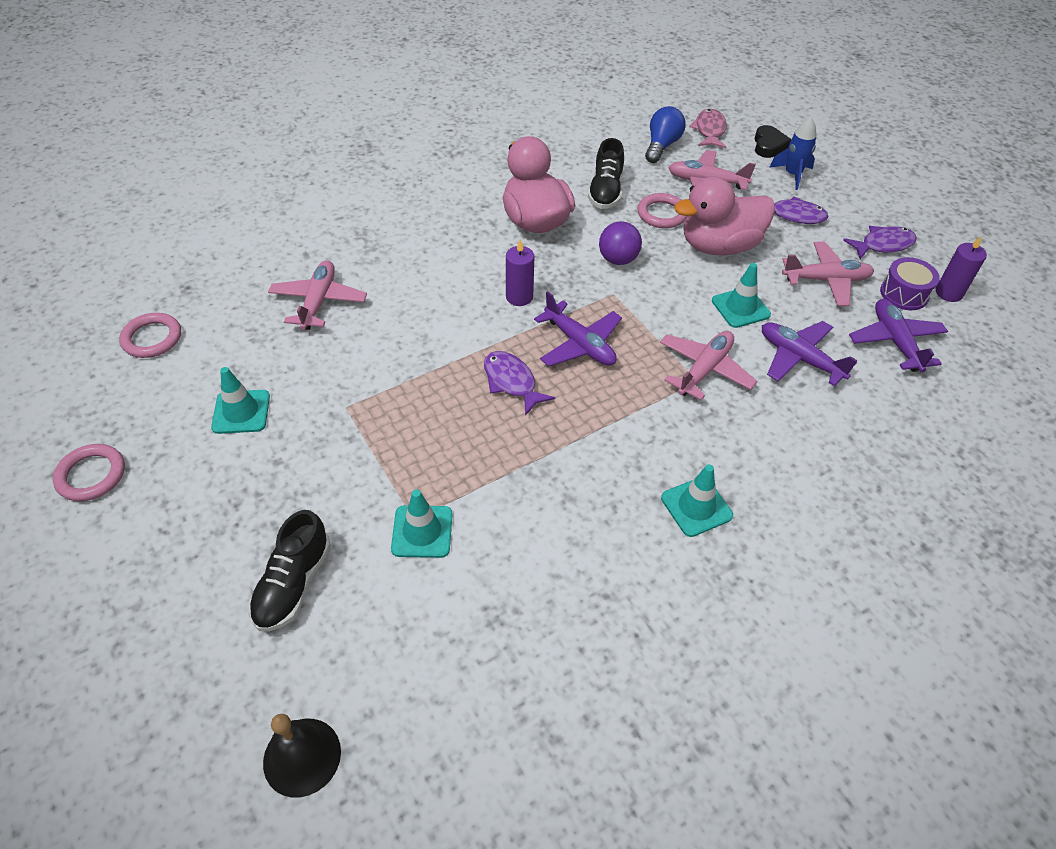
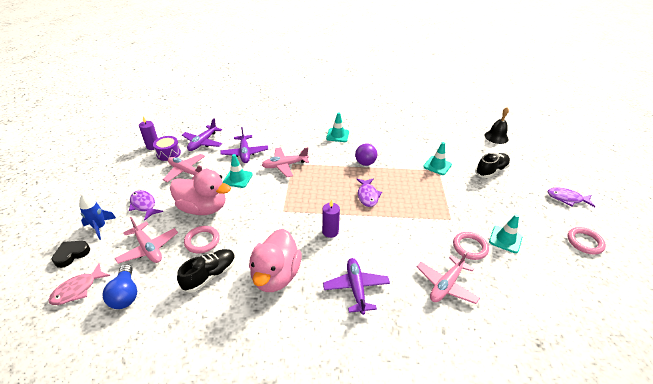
camera: 145 degrees left, 10 degrees down
pink ring [119,313,181,358] -> pink ring moved to [453,232,489,260]
purple plane [534,291,622,366] -> purple plane moved to [323,258,390,315]
purple ball [599,221,642,265] -> purple ball moved to [355,144,377,166]
blue light bulb [645,106,685,163] -> blue light bulb turned 75 degrees counterclockwise [102,264,137,309]
purple fish [843,226,917,259] -> purple fish moved to [548,188,595,207]

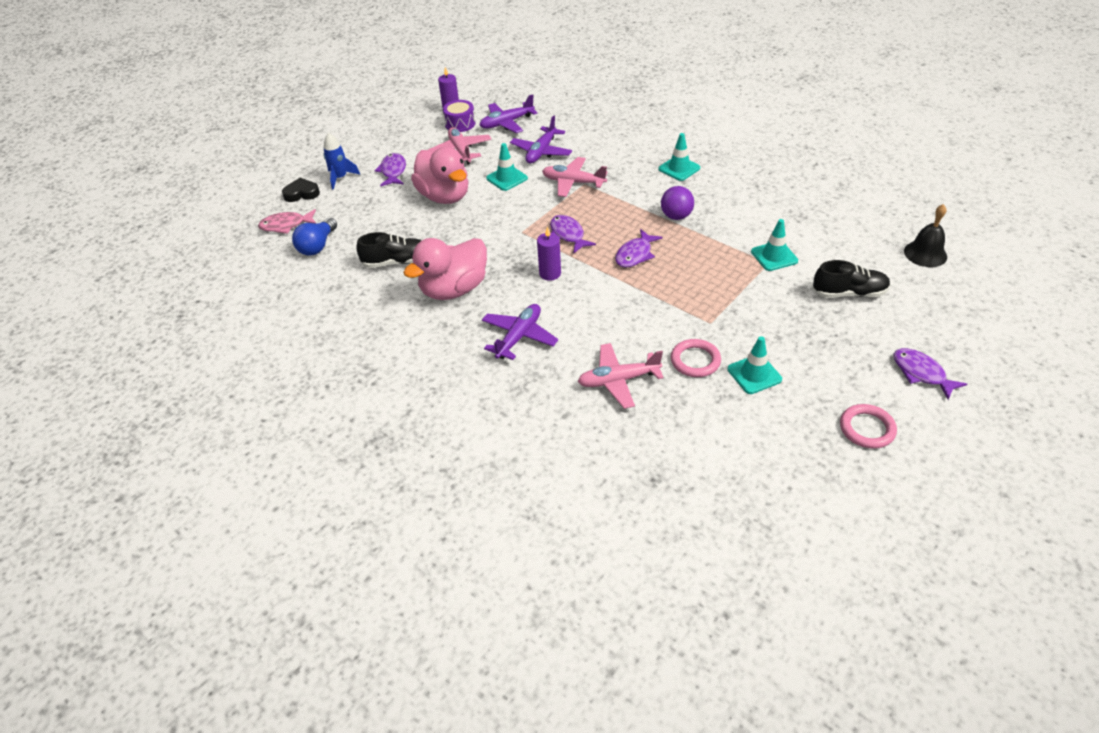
camera: 40 degrees right, 5 degrees up
pink plane [115,217,178,264] -> none
pink ring [184,226,220,253] -> none
none -> purple fish [550,215,596,253]

